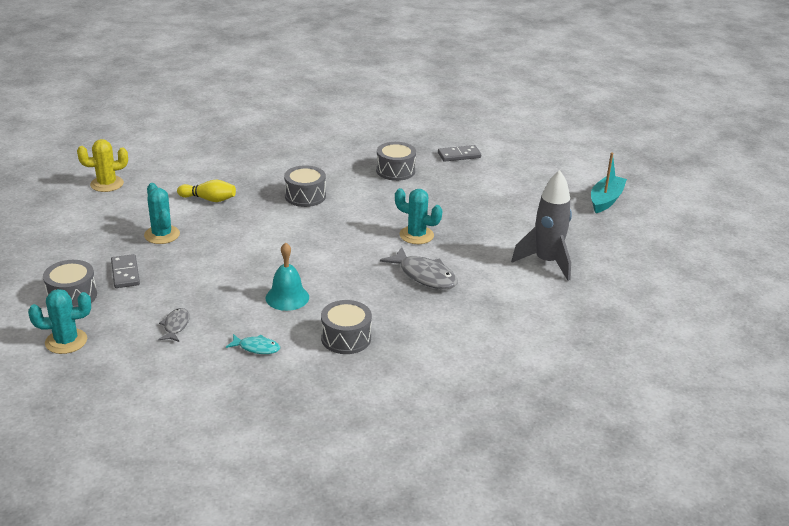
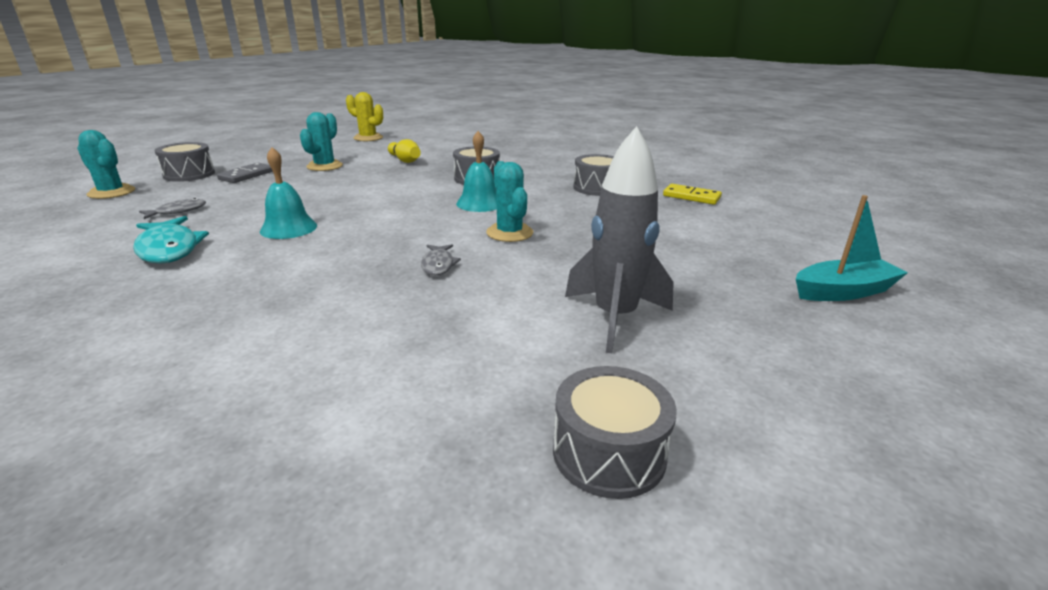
camera: 45 degrees right, 5 degrees down
turquoise fish [226,334,280,354] -> turquoise fish [133,216,209,263], size x1.76
grey drum [321,300,372,354] -> grey drum moved to [553,366,677,499]
grey fish [380,247,458,289] -> grey fish [421,244,461,276], size x0.57
grey domino [438,145,481,162] -> yellow domino [663,184,722,205]
none -> turquoise bell [456,131,497,212]

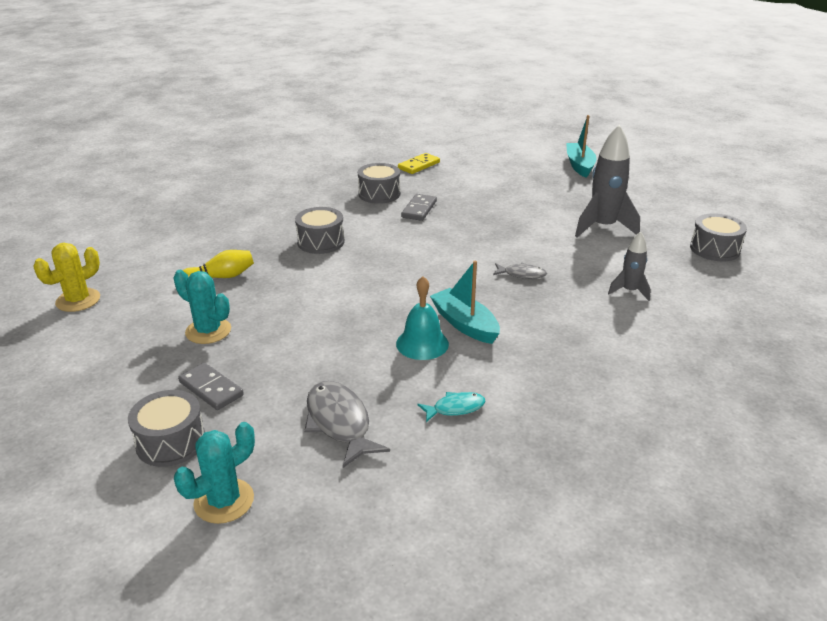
camera: 75 degrees left, 5 degrees up
turquoise fish [133,216,209,263] -> turquoise fish [417,392,486,422], size x0.57
grey fish [139,198,206,219] -> grey fish [304,381,390,468], size x1.76
turquoise bell [456,131,497,212] -> none
turquoise cactus [486,161,533,242] -> none
none -> grey domino [401,194,437,221]
none -> turquoise boat [430,261,500,344]
none -> grey rocket [608,231,651,301]

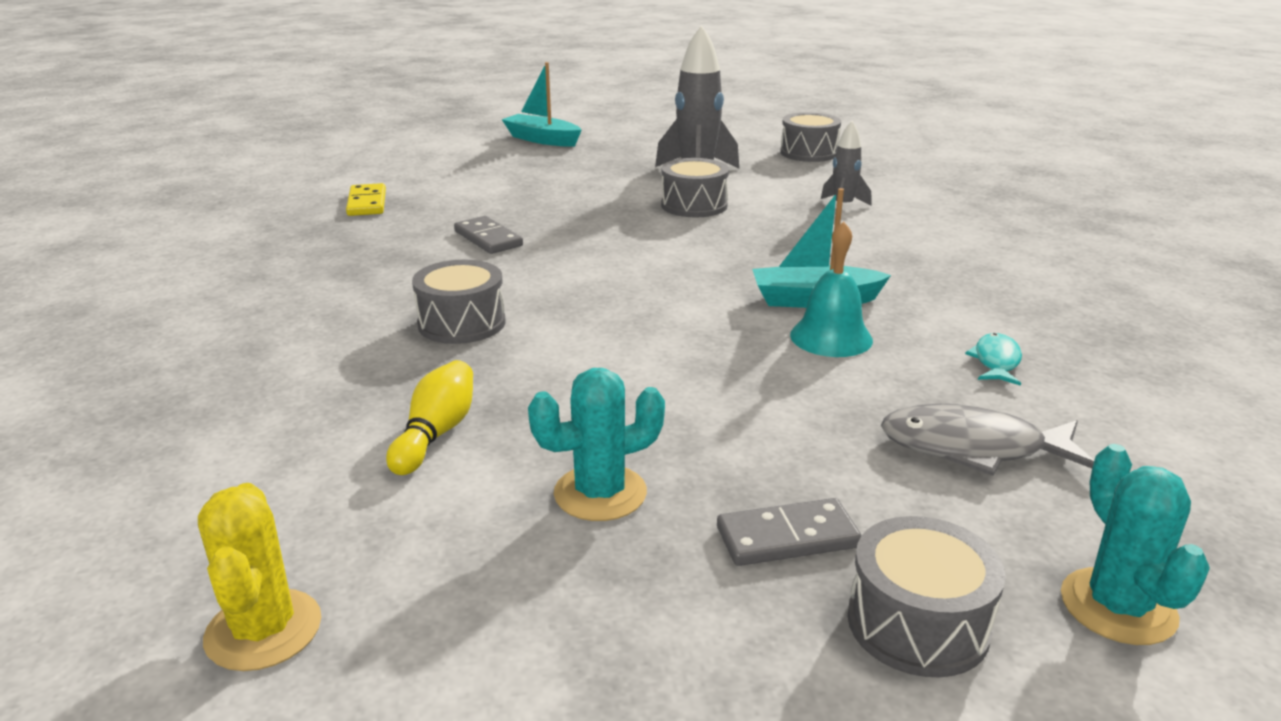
camera: 55 degrees left, 5 degrees down
grey drum [358,163,400,204] -> grey drum moved to [661,158,729,217]
grey fish [493,263,547,279] -> none

